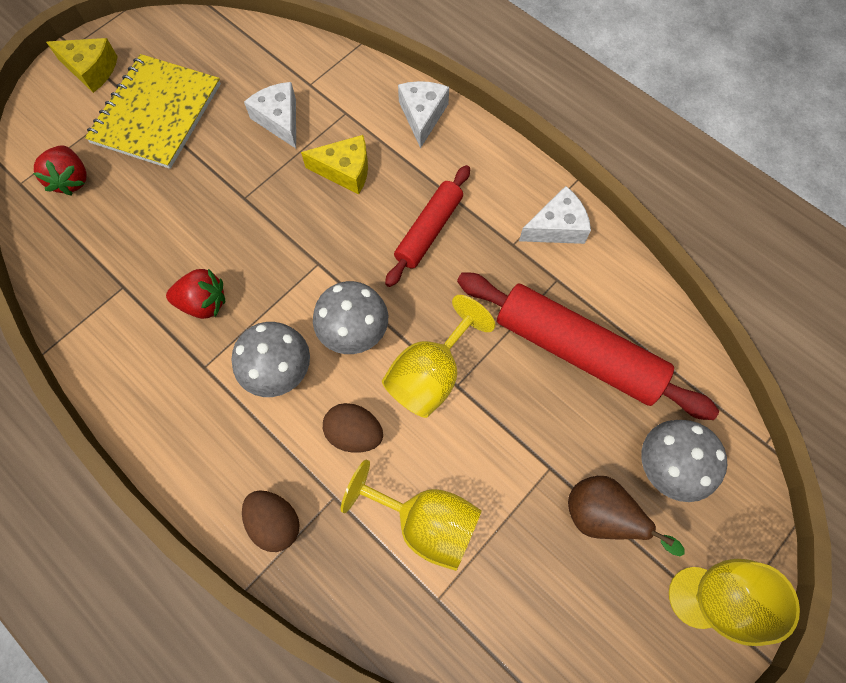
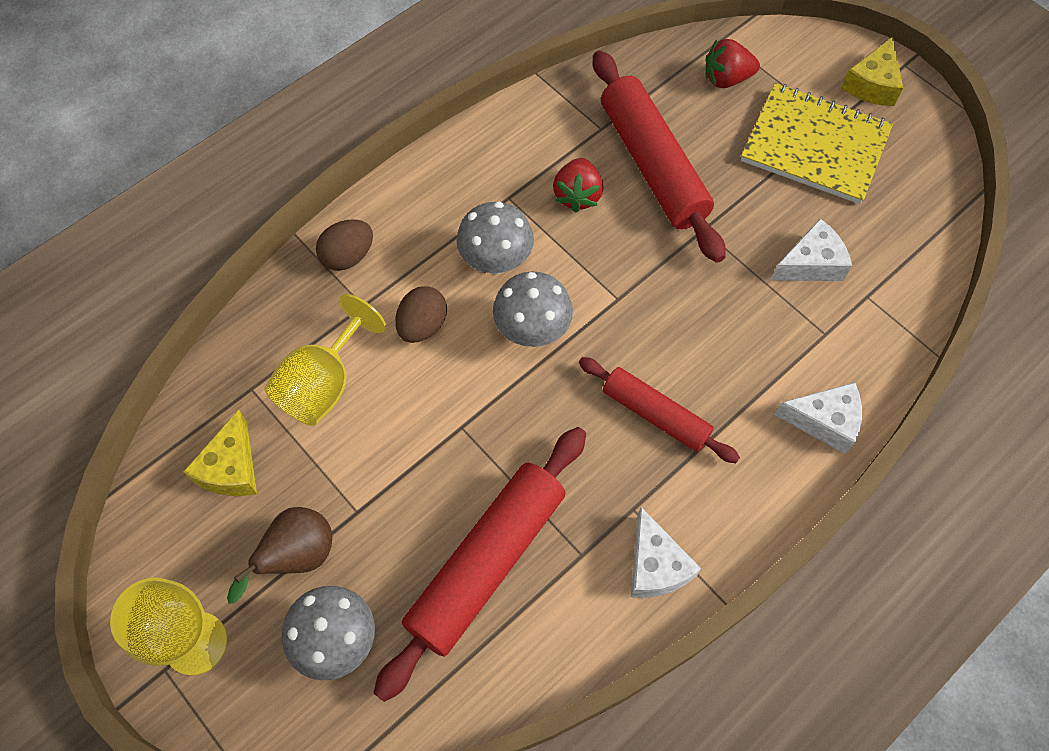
camera: 95 degrees right, 5 degrees down
yellow cheese [301,135,368,194] -> yellow cheese moved to [183,409,257,496]
yellow goblet [382,295,495,418] -> none
none -> red rolling pin [593,50,726,263]

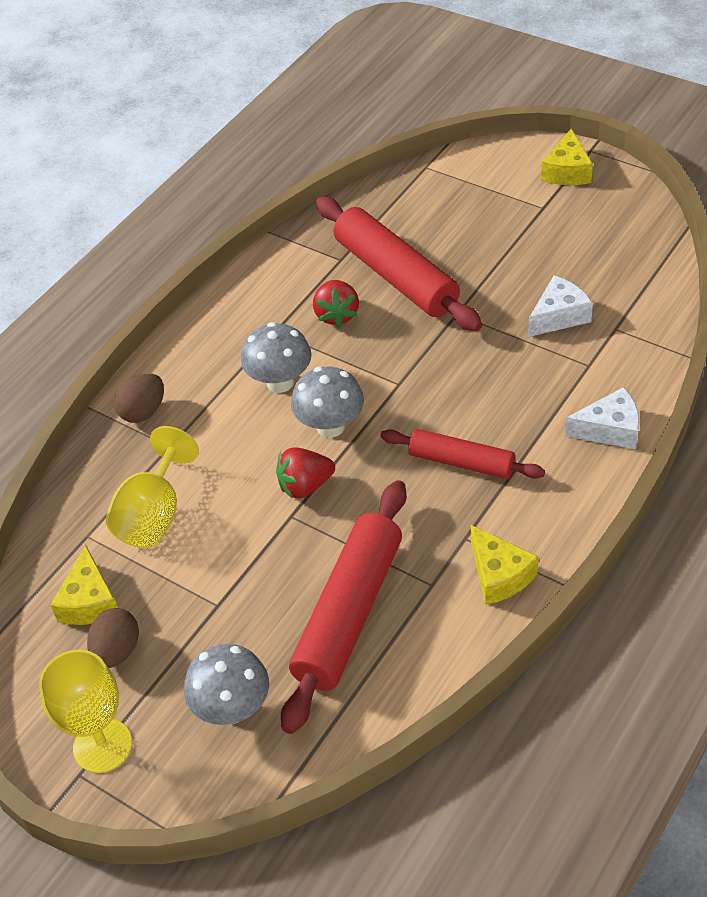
camera: 10 degrees left, 15 degrees down
brown pear [227,507,332,603] -> none
brown egg [395,286,447,343] -> brown egg moved to [87,608,139,668]
white cheese [631,507,701,598] -> yellow cheese [471,525,539,605]
red strawberry [705,39,760,88] -> red strawberry moved to [276,448,335,499]
yellow notebook [741,83,893,204] -> none

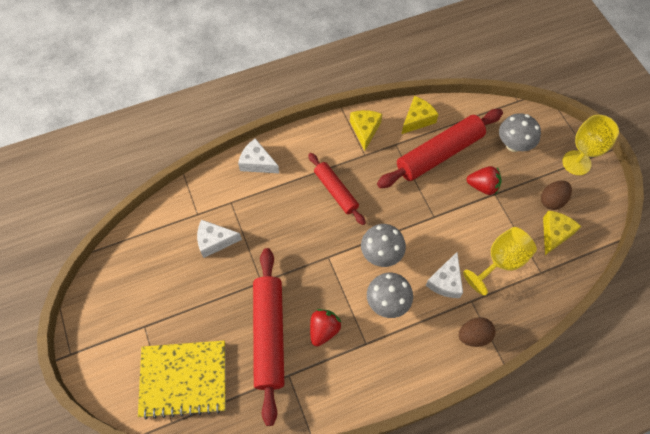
camera: 150 degrees left, 15 degrees up
red strawberry [276,448,335,499] -> red strawberry moved to [466,166,502,195]
yellow cheese [541,129,593,185] -> yellow cheese moved to [402,96,439,134]
none -> yellow notebook [138,341,225,419]
none -> white cheese [426,252,463,298]

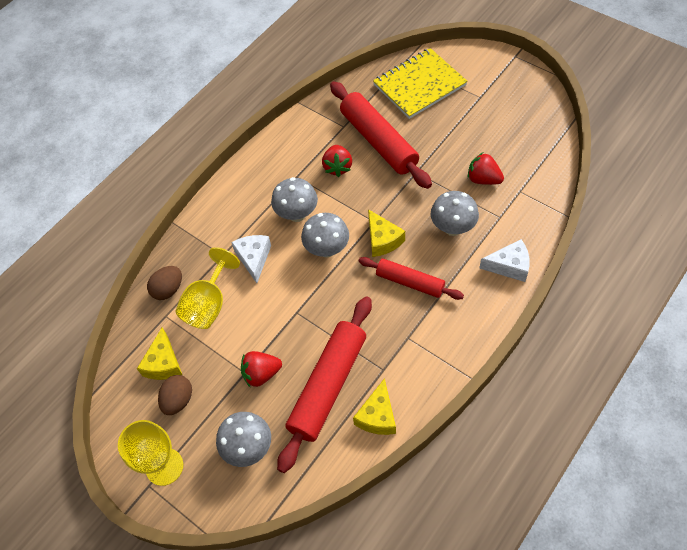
camera: 155 degrees right, 5 degrees down
white cheese [197,220,242,258] -> red strawberry [467,152,504,185]
yellow cheese [350,110,382,151] -> yellow cheese moved to [368,209,405,257]
brown egg [459,317,496,347] -> brown egg moved to [147,266,182,300]
none -> grey mushroom [431,191,479,236]

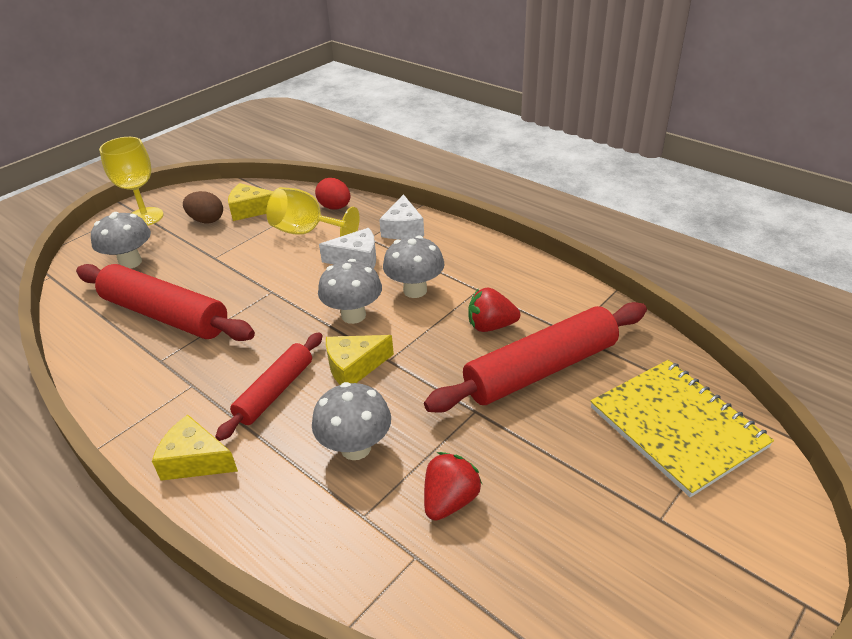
camera: 90 degrees right, 20 degrees down
brown egg [147,266,182,300] -> red egg [315,178,350,209]
red strawberry [241,351,282,388] -> none
yellow cheese [353,378,396,435] -> yellow cheese moved to [152,415,238,481]
white cheese [479,239,530,282] -> white cheese moved to [379,194,424,239]

